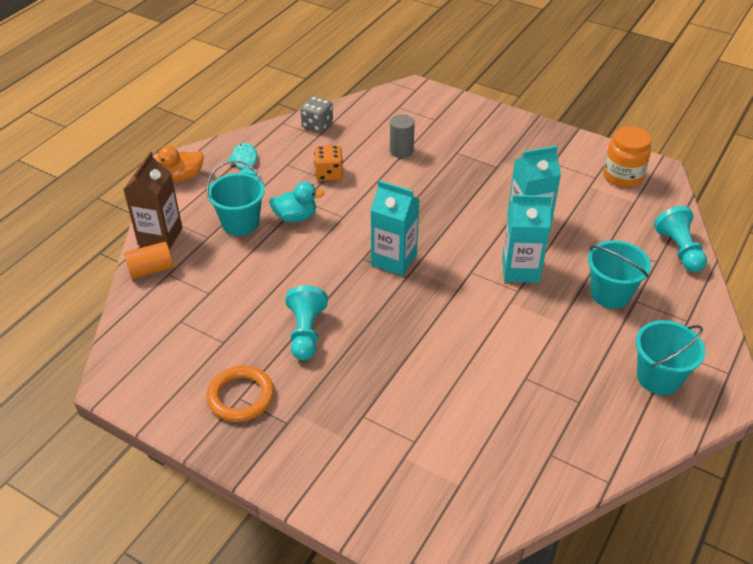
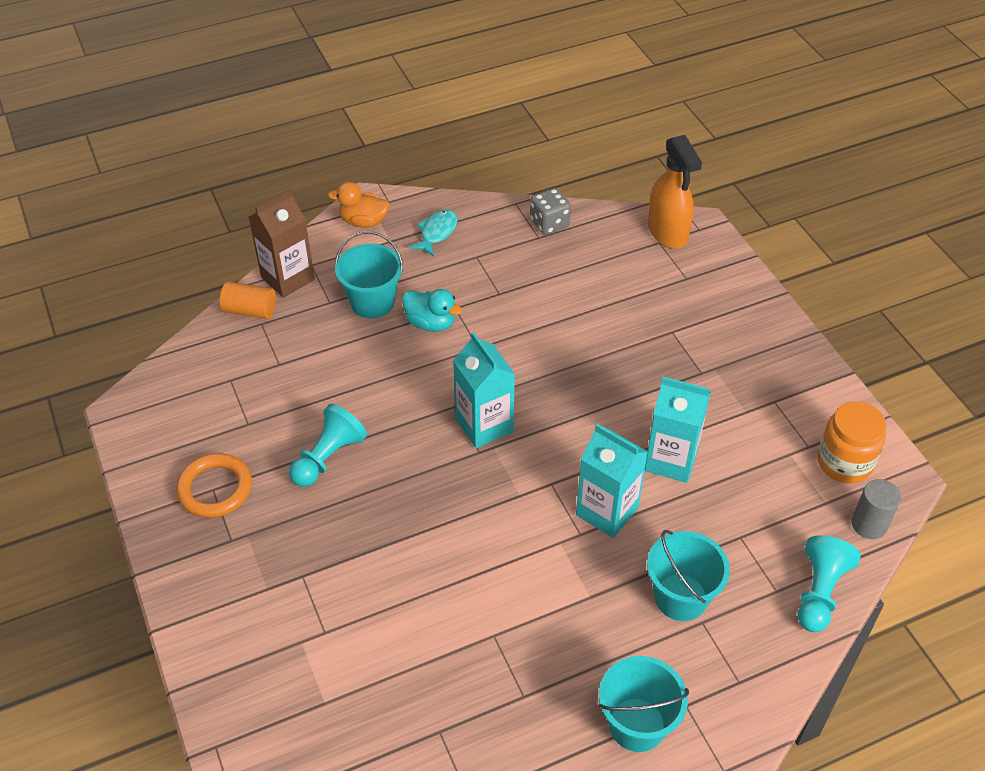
camera: 35 degrees right, 5 degrees up
orange dice [314,145,343,181] -> none
grey cylinder [390,114,415,158] -> grey cylinder moved to [851,479,901,539]
none -> orange spray bottle [648,135,702,249]

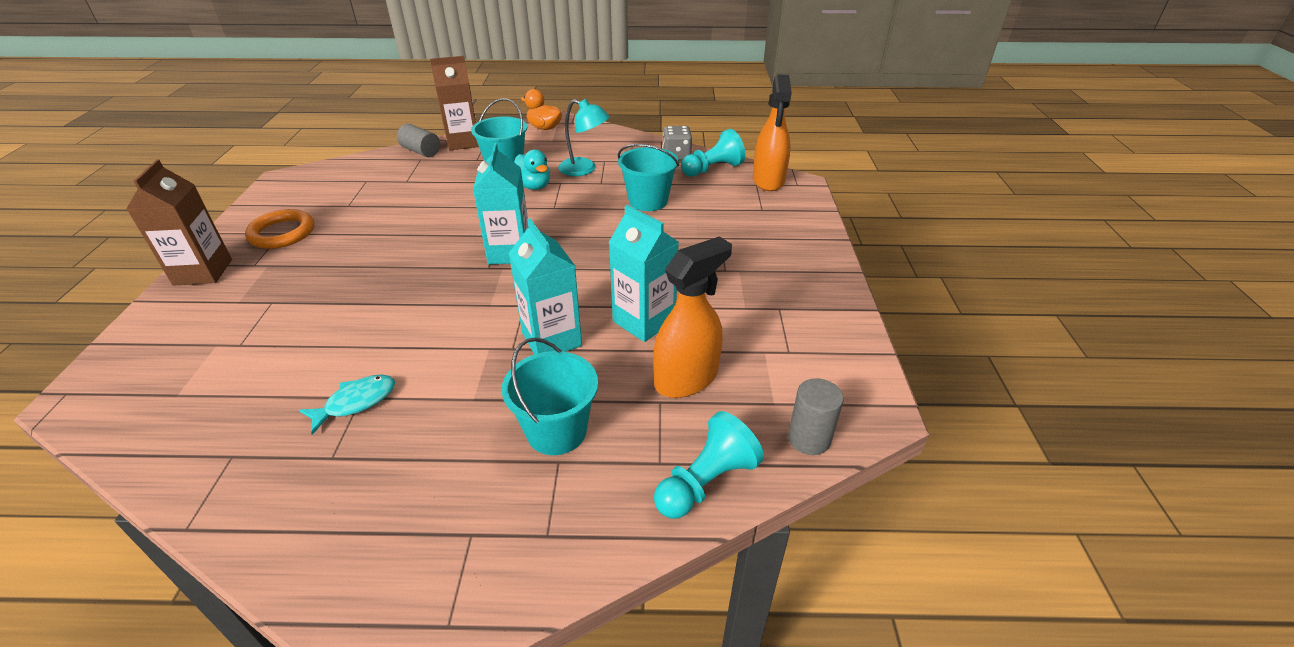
camera: 25 degrees right, 10 degrees down
orange cylinder [220,281,276,319] -> grey cylinder [397,124,440,157]
turquoise pawn [289,404,367,487] -> turquoise pawn moved to [681,129,745,177]
turquoise fish [409,209,458,257] -> turquoise fish moved to [299,374,395,435]
turquoise bucket [599,656,689,752] -> turquoise bucket moved to [618,144,679,211]
orange jar [817,401,886,483] -> none
none -> brown carton [126,159,232,286]
none -> turquoise lamp [558,99,610,176]
none -> orange spray bottle [653,236,732,398]

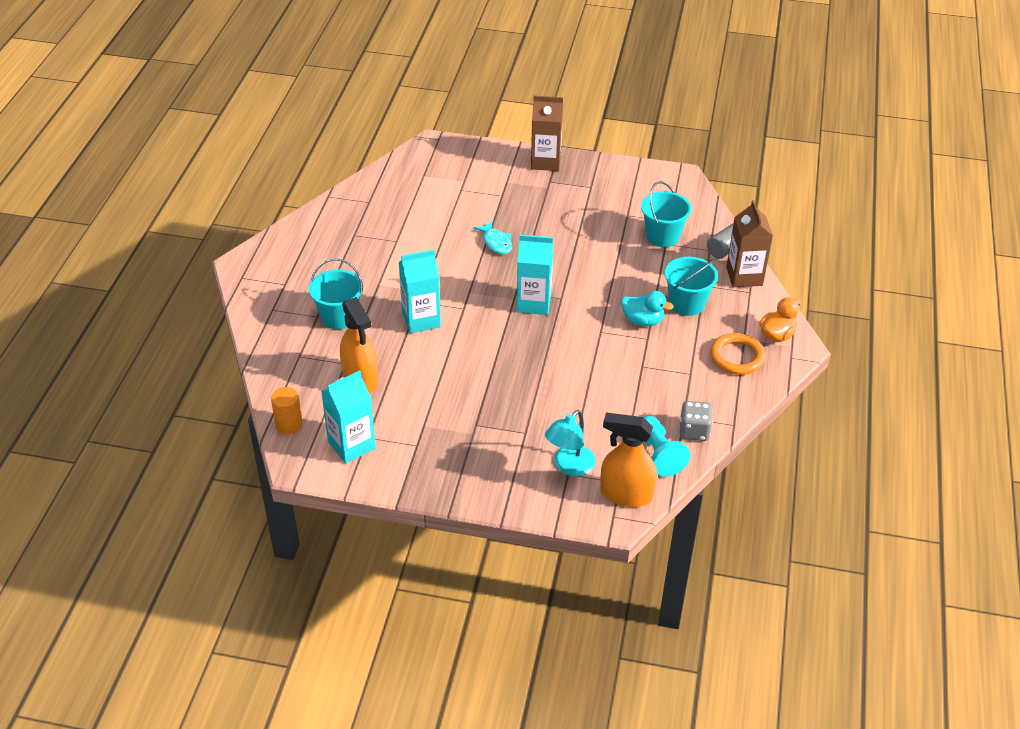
camera: 100 degrees right, 5 degrees up
orange ring [245,209,314,249] -> orange ring moved to [710,333,766,375]
turquoise fish [299,374,395,435] -> turquoise fish moved to [473,221,512,254]
turquoise duck [514,149,550,190] -> turquoise duck turned 135 degrees counterclockwise [621,291,674,326]
turquoise lamp [558,99,610,176] -> turquoise lamp moved to [545,410,595,476]
turquoise carton [608,205,679,342] -> turquoise carton moved to [321,371,376,463]
turquoise bucket [618,144,679,211] -> turquoise bucket moved to [641,181,692,247]
turquoise pawn [654,411,764,519] -> none
grey cylinder [788,378,844,455] -> orange cylinder [271,387,303,434]

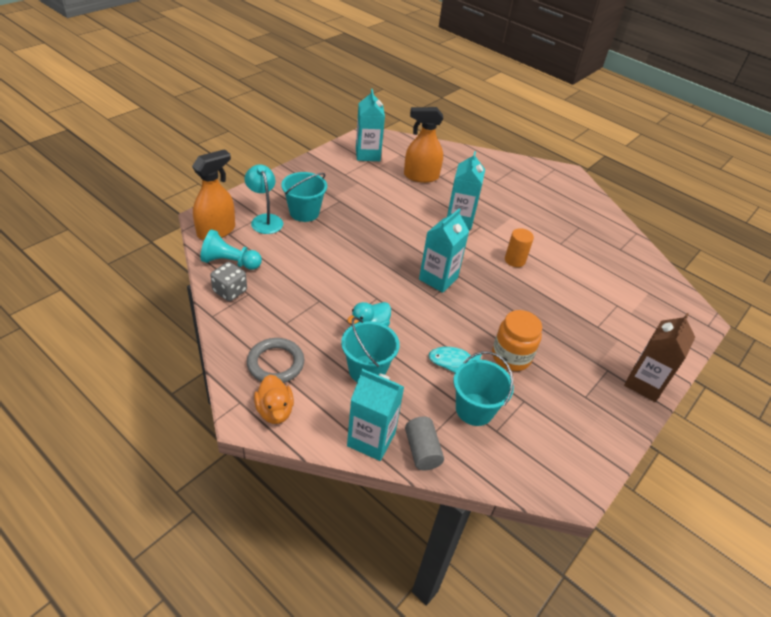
camera: 115 degrees right, 0 degrees up
orange cylinder [271,387,303,434] -> orange cylinder moved to [505,228,534,267]
turquoise bucket [309,258,363,329] -> turquoise bucket moved to [281,172,327,222]
turquoise fish [473,221,512,254] -> turquoise fish moved to [428,347,483,373]
orange ring [710,333,766,375] -> grey ring [247,338,304,383]
brown carton [726,200,773,287] -> turquoise carton [347,369,404,461]
none -> orange jar [492,310,542,371]

